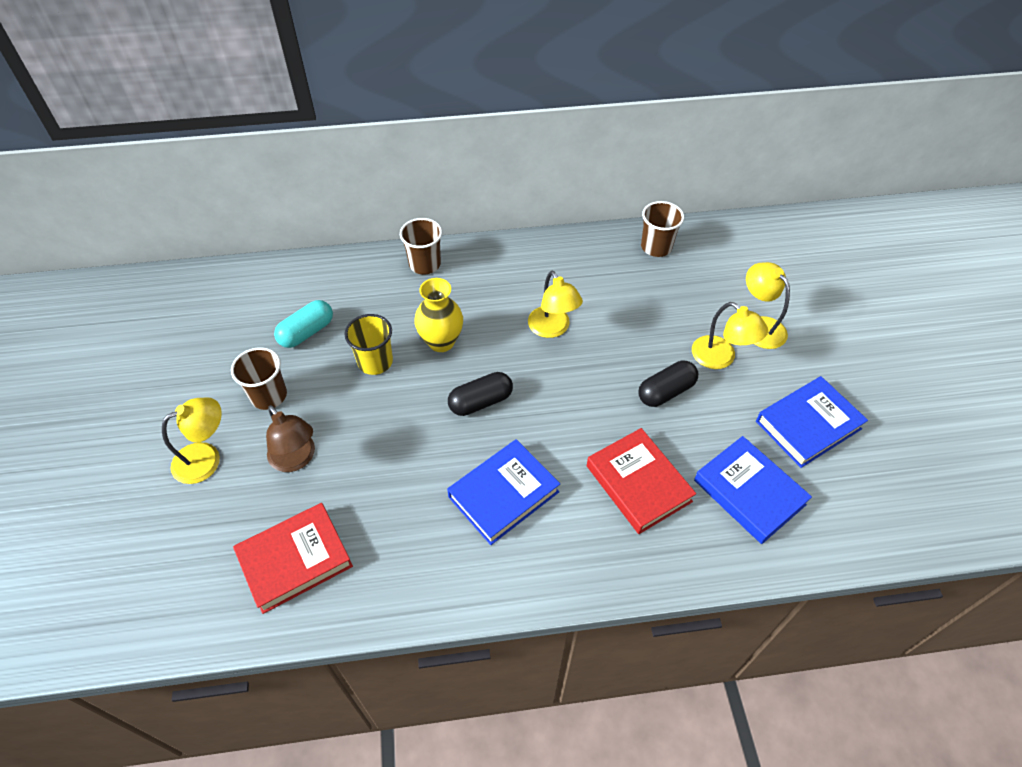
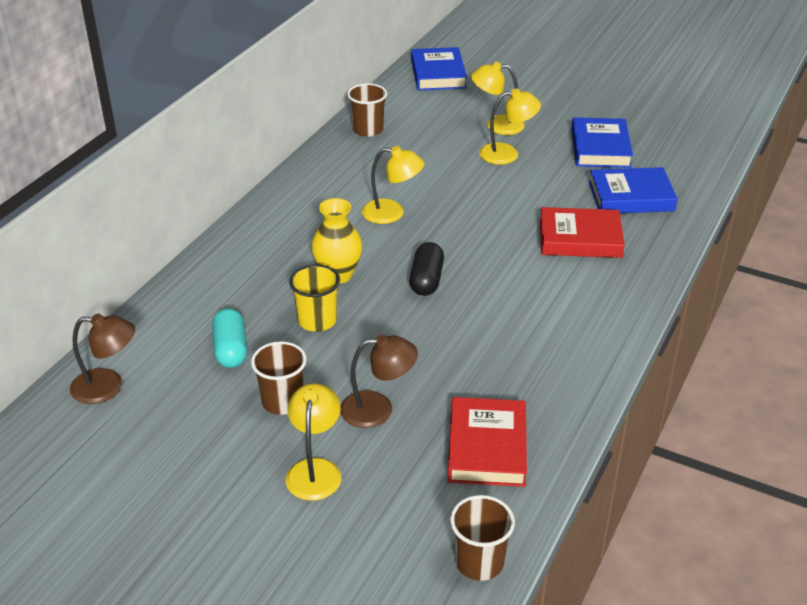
camera: 55 degrees left, 15 degrees down
brown cup [400,218,442,274] -> brown cup moved to [450,495,515,581]
blue book [447,439,560,545] -> blue book moved to [411,47,467,91]
black capsule [638,361,698,407] -> none
none -> brown lamp [70,313,135,404]

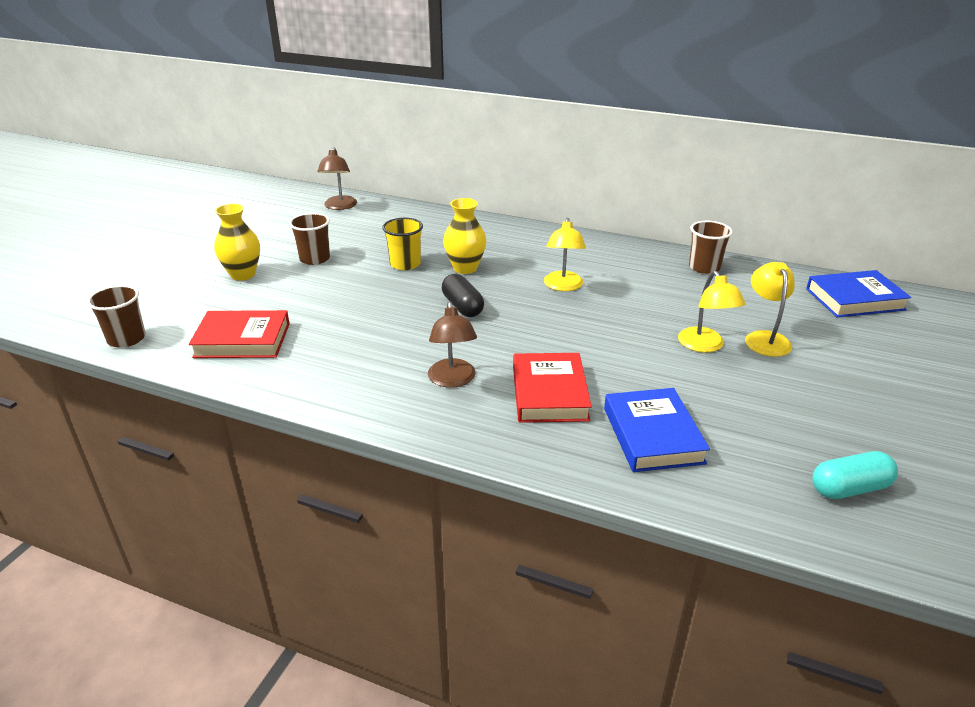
camera: 85 degrees right, 5 degrees down
turquoise capsule [212,308,247,368] -> turquoise capsule moved to [812,451,898,499]
yellow lamp [286,383,341,501] -> yellow vase [214,204,260,281]
brown lamp [340,334,418,428] -> brown lamp moved to [428,302,477,388]
black capsule [409,242,444,296] -> black capsule turned 60 degrees clockwise [442,274,484,317]
blue book [571,117,633,168] -> none

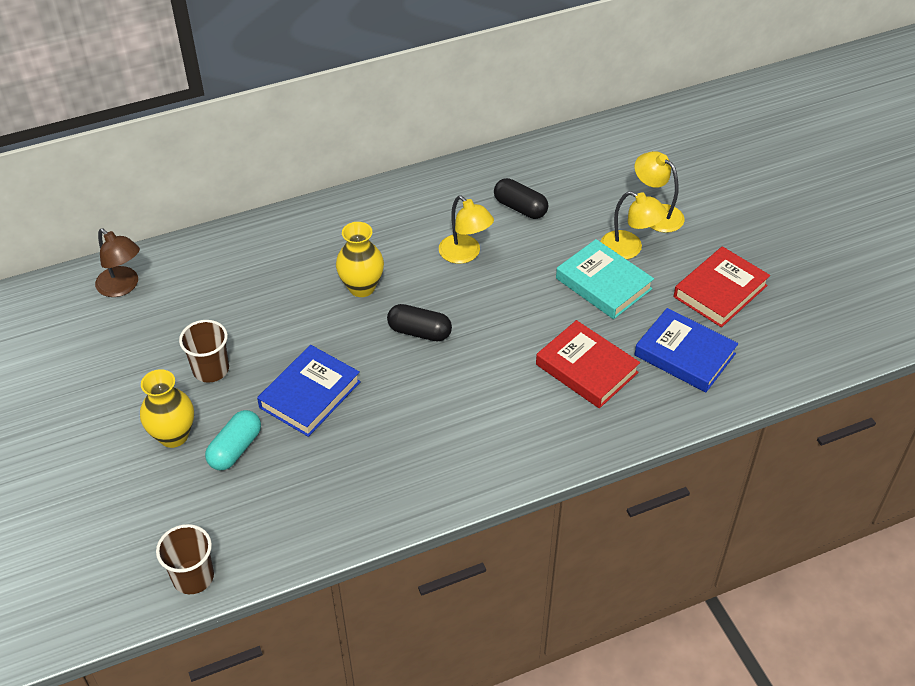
camera: 45 degrees left, 15 degrees up
red book [189,310,290,358] -> red book moved to [674,246,770,327]
yellow cup [382,218,423,270] -> none
brown lamp [428,302,477,388] -> none
brown cup [689,221,733,274] -> none
blue book [806,270,911,317] -> blue book moved to [257,345,361,437]
turquoise capsule [812,451,898,499] -> turquoise capsule moved to [205,410,261,470]
none -> black capsule [494,178,548,219]
none -> turquoise book [556,239,654,319]

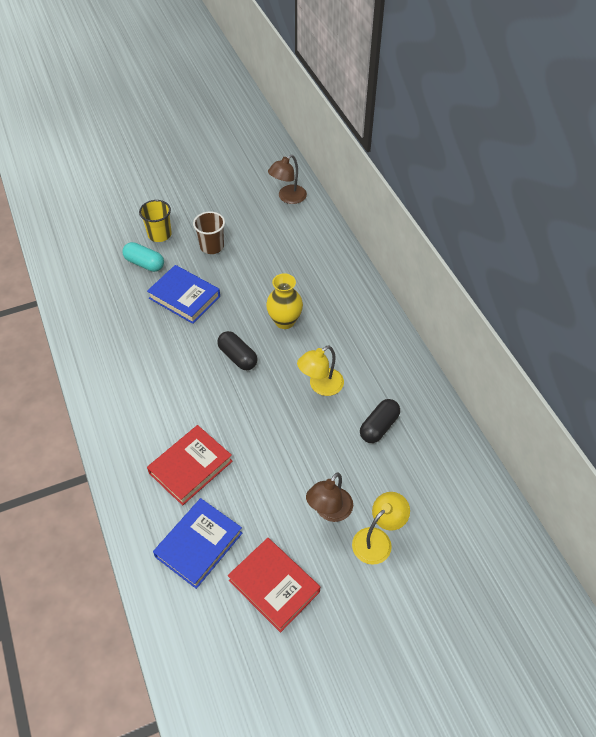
camera: 90 degrees right, 5 degrees up
yellow vase [140,369,194,448] -> yellow cup [139,200,172,242]
brown cup [156,524,214,594] -> none
black capsule [387,304,452,341] -> black capsule turned 60 degrees counterclockwise [217,331,258,370]
turquoise book [556,239,654,319] -> none
yellow lamp [601,191,667,260] -> brown lamp [306,473,353,522]

